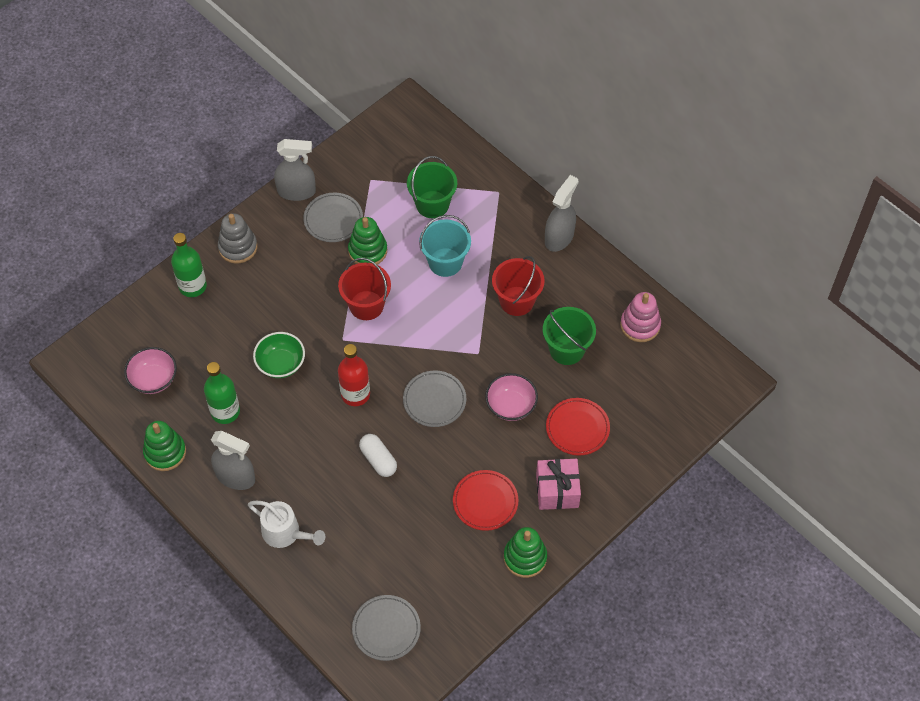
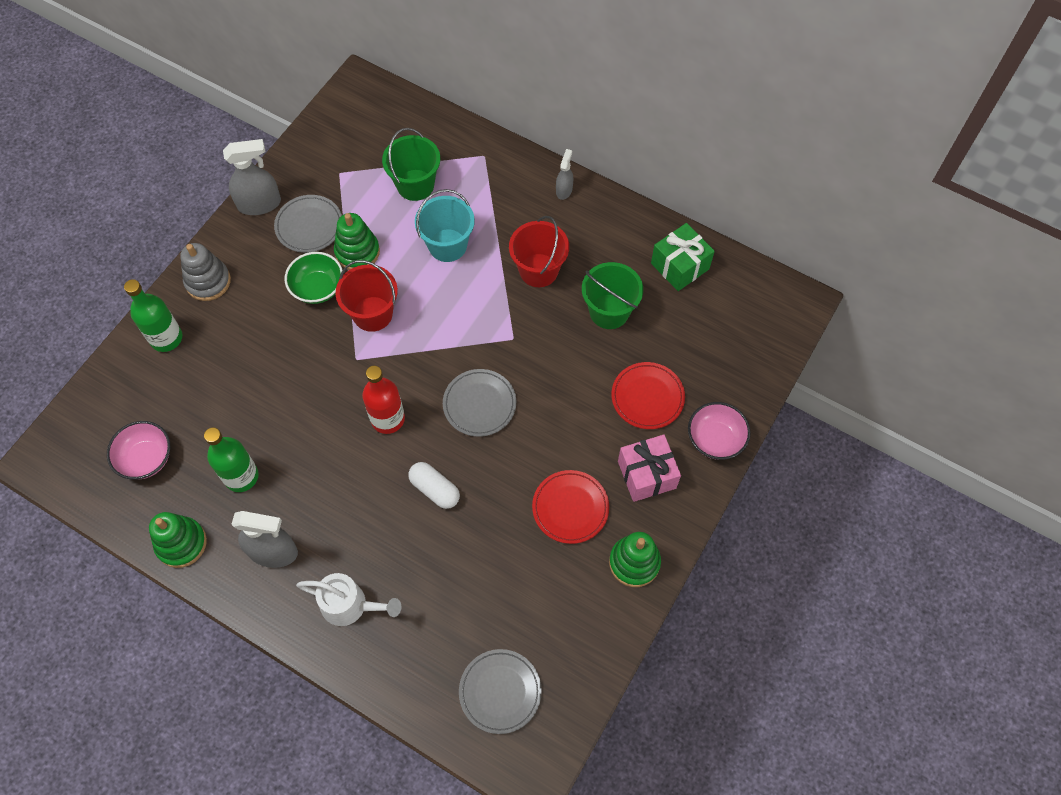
camera: 15 degrees left, 5 degrees up
green bowl [253,332,305,378] -> green bowl moved to [285,252,342,304]
pink bowl [485,373,538,421] -> pink bowl moved to [688,402,751,460]
grey spray bottle [545,175,579,252] -> grey spray bottle [556,149,573,200], size x0.56
pink stacking toy [620,292,661,342] -> green gift [651,223,715,291]

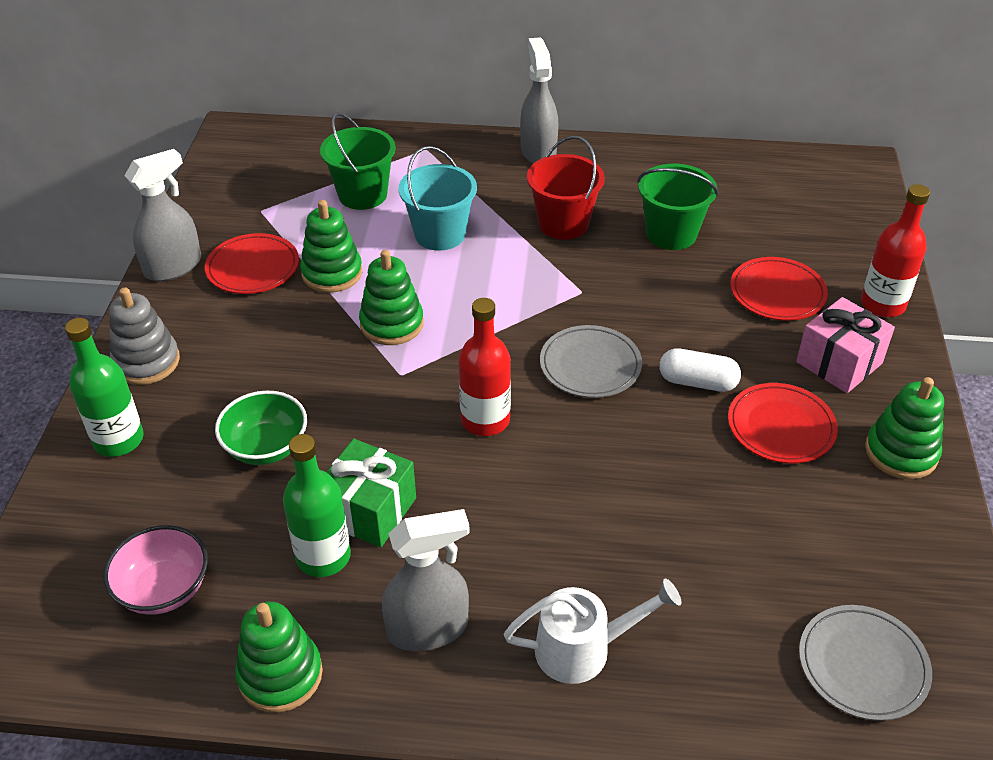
camera: 25 degrees left, 20 degrees down
grey plate [274,195,342,253] -> red plate [205,233,299,294]
green bowl [285,252,342,304] -> green bowl moved to [215,391,307,465]
red bucket [336,260,398,332] -> green stacking toy [359,250,424,345]
white capsule [409,462,460,509] -> white capsule moved to [659,348,741,392]
grey spray bottle [556,149,573,200] -> grey spray bottle [520,37,558,164], size x1.79
green gift [651,223,715,291] -> green gift moved to [326,439,416,548]
pink bowl [688,402,751,460] -> red bottle [861,184,930,317]

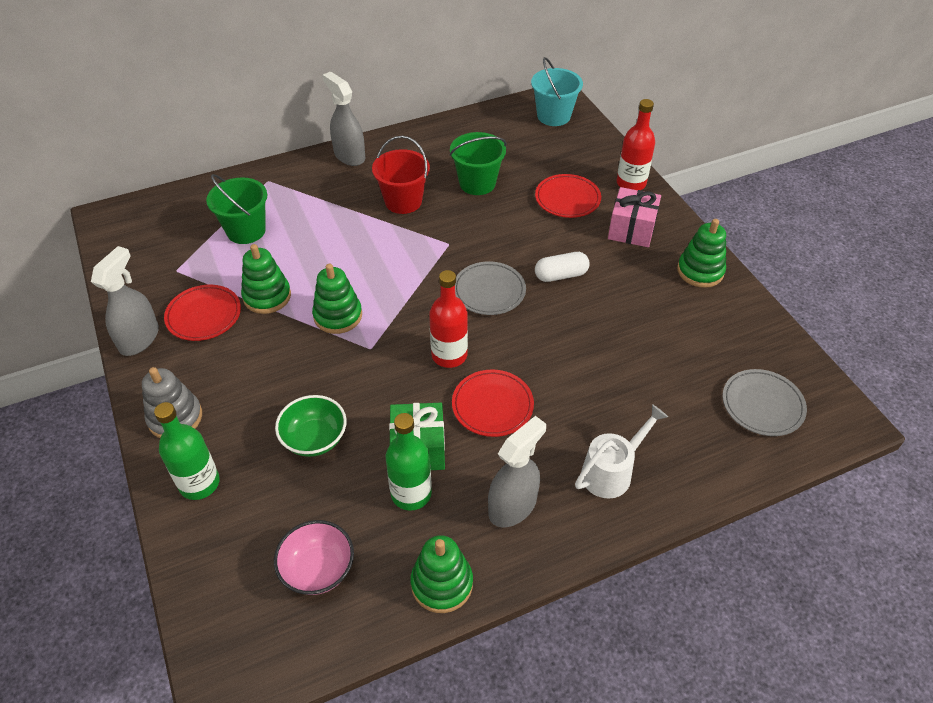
camera: 30 degrees left, 5 degrees up
turquoise bucket [398,146,477,251] -> turquoise bucket moved to [531,57,583,126]
red plate [728,383,838,464] -> red plate moved to [452,370,534,437]

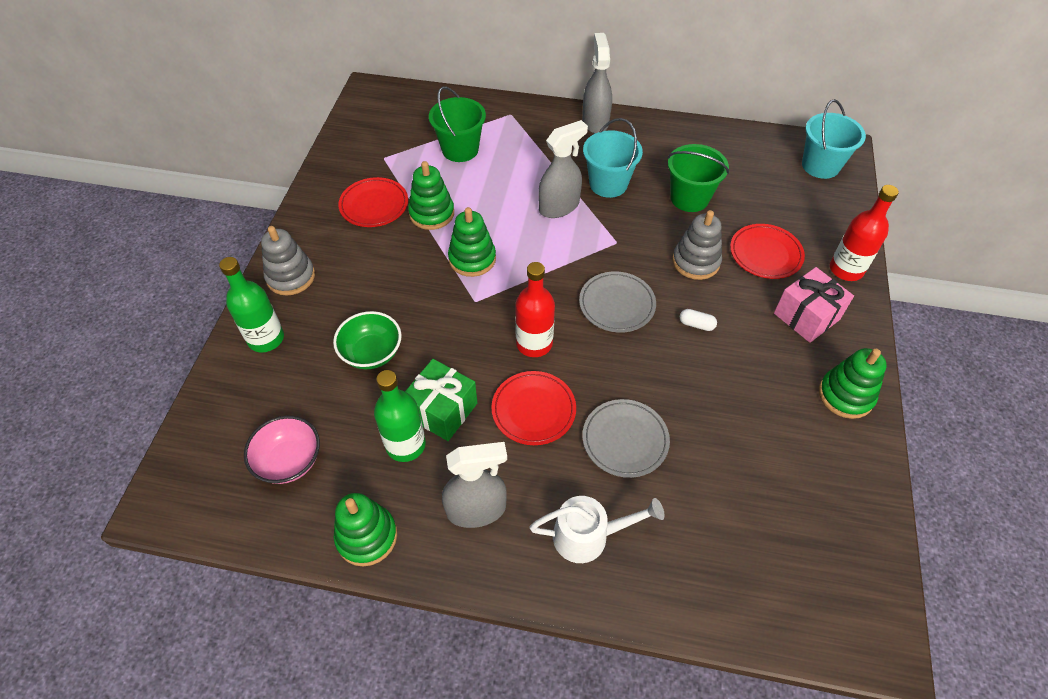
camera: 35 degrees right, 5 degrees up
grey spray bottle [91,246,159,356] -> grey spray bottle moved to [538,120,588,218]
red bucket [372,136,430,214] -> turquoise bucket [583,118,643,198]
white capsule [535,252,590,282] -> white capsule [680,309,717,331], size x0.61
grey plate [723,369,807,436] -> grey plate moved to [582,399,670,478]
none -> grey stacking toy [672,210,722,280]

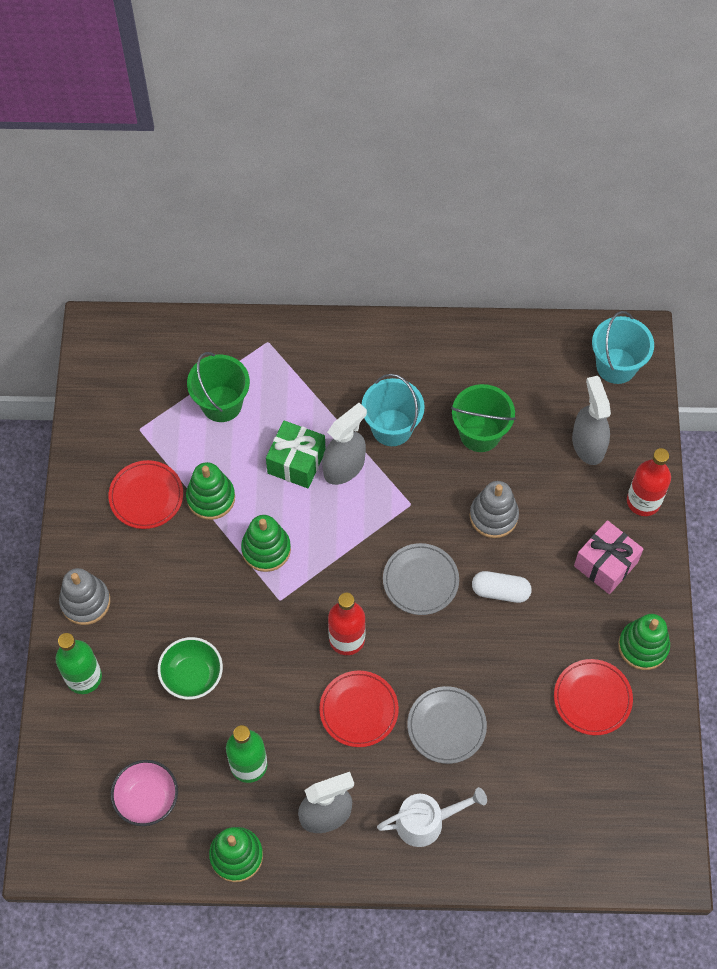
camera: 10 degrees left, 10 degrees up
green gift [405,359,477,441] -> green gift moved to [266,420,326,488]
grey spray bottle [582,33,612,133] -> grey spray bottle moved to [572,376,611,465]
white capsule [680,309,717,331] -> white capsule [472,571,532,603], size x1.63
red plate [730,224,805,279] -> red plate moved to [554,659,633,735]

